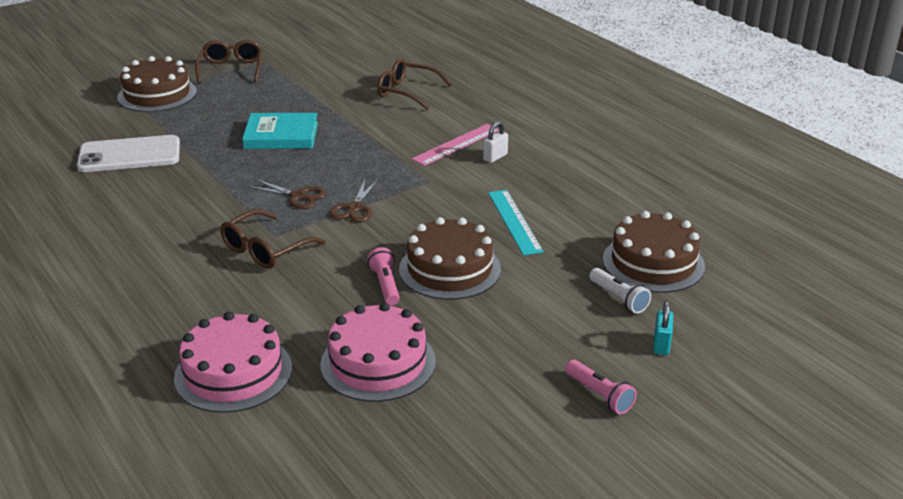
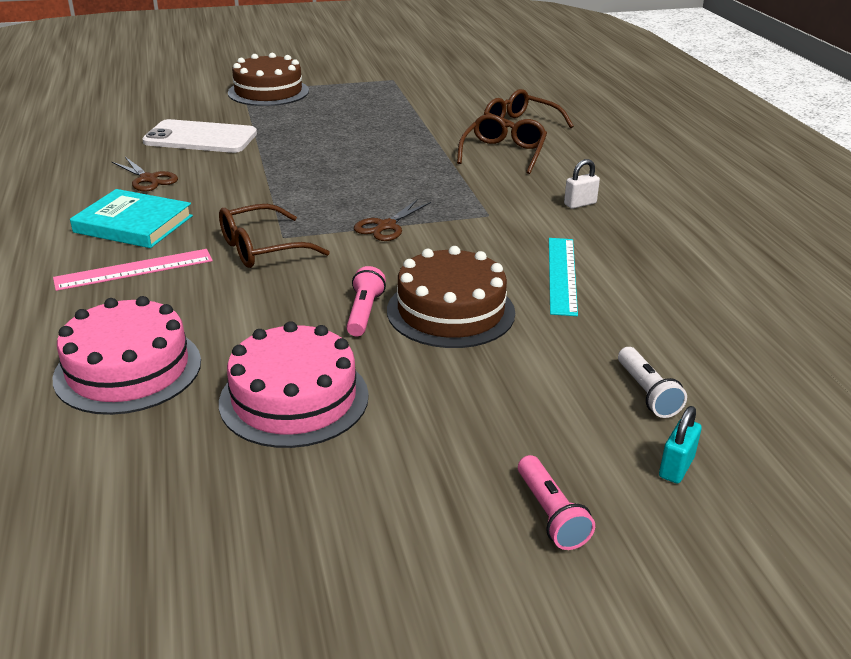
camera: 20 degrees right, 0 degrees up
brown glasses [195,40,262,84] -> brown glasses moved to [457,114,547,174]
turquoise book [242,113,318,149] -> turquoise book moved to [70,189,193,248]
brown scissors [247,179,326,209] -> brown scissors moved to [112,157,178,191]
pink ruler [412,124,499,166] -> pink ruler moved to [53,249,213,291]
brown cake [603,211,705,293] -> none

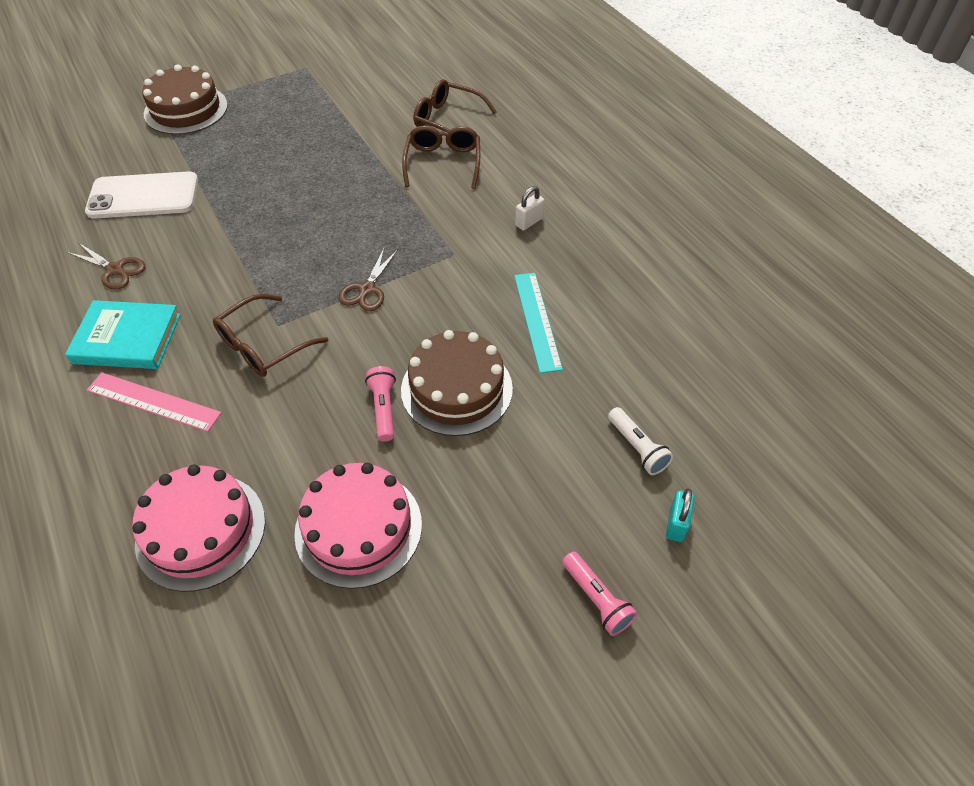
camera: 15 degrees left, 20 degrees up
pink ruler [53,249,213,291] -> pink ruler turned 60 degrees clockwise [87,372,221,432]

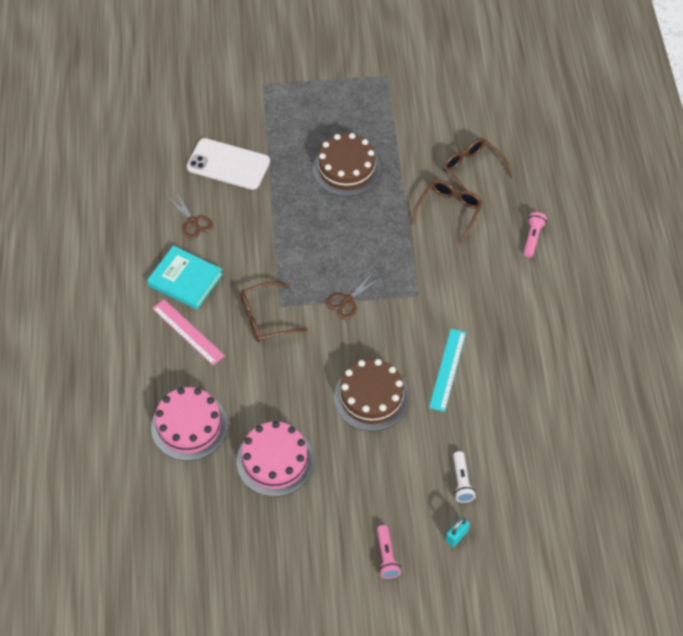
camera: 25 degrees right, 5 degrees up
brown cake [142,64,228,135] -> brown cake moved to [313,133,381,197]
pink flashlight [365,366,396,442] -> pink flashlight moved to [524,212,547,257]
white padlock [515,186,544,231] -> none

